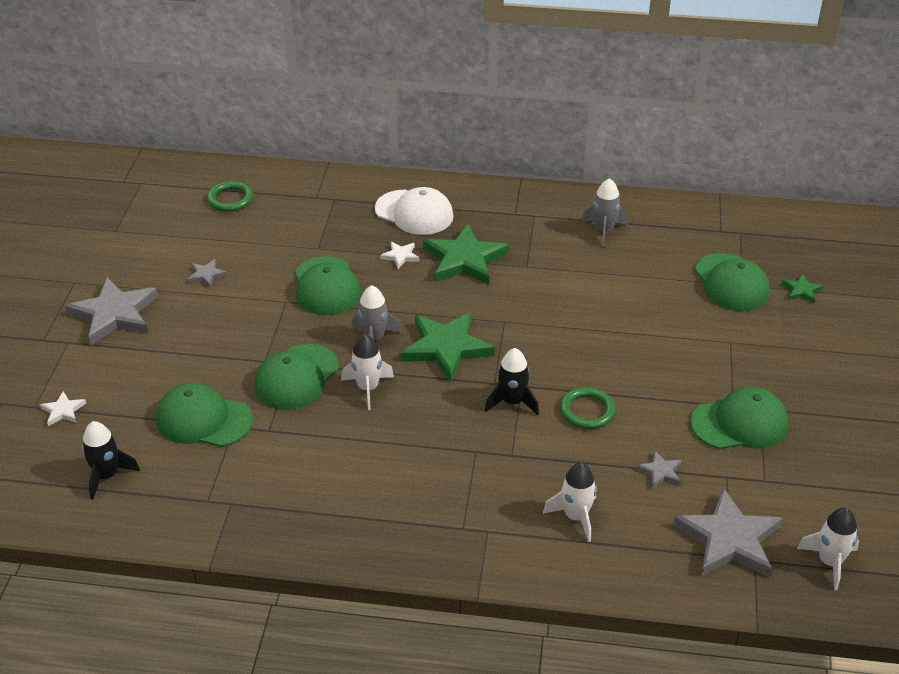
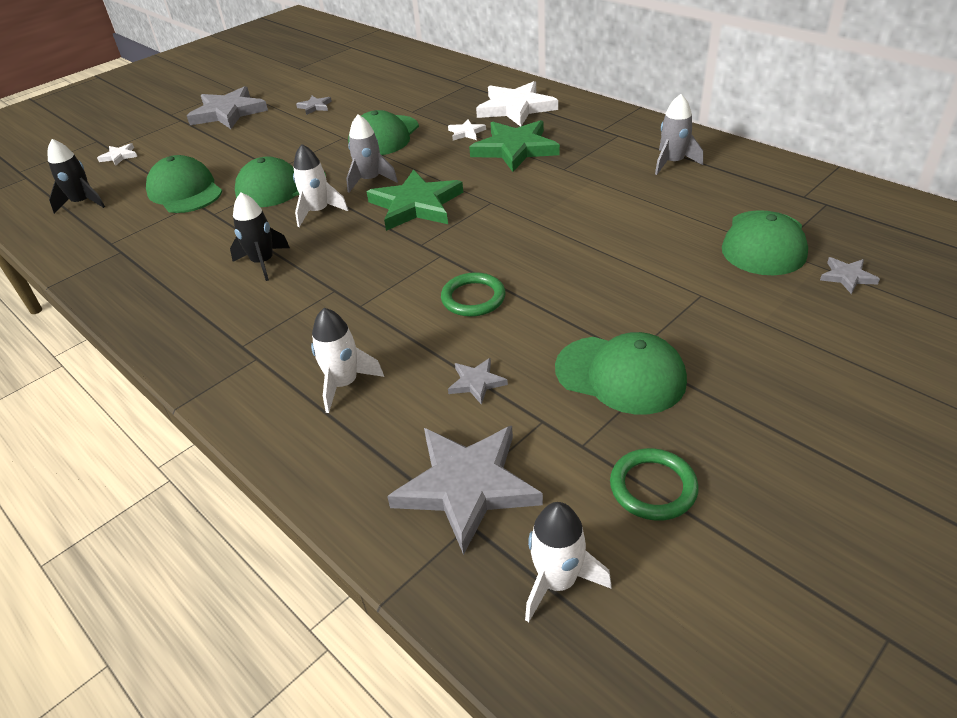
camera: 40 degrees right, 0 degrees up
green ring [207,181,253,212] -> green ring moved to [610,448,699,521]
white cap [375,187,454,235] -> white star [476,81,558,127]
black rocket [485,348,539,415] -> black rocket moved to [230,192,290,281]
green star [781,274,823,303] -> grey star [820,257,880,294]

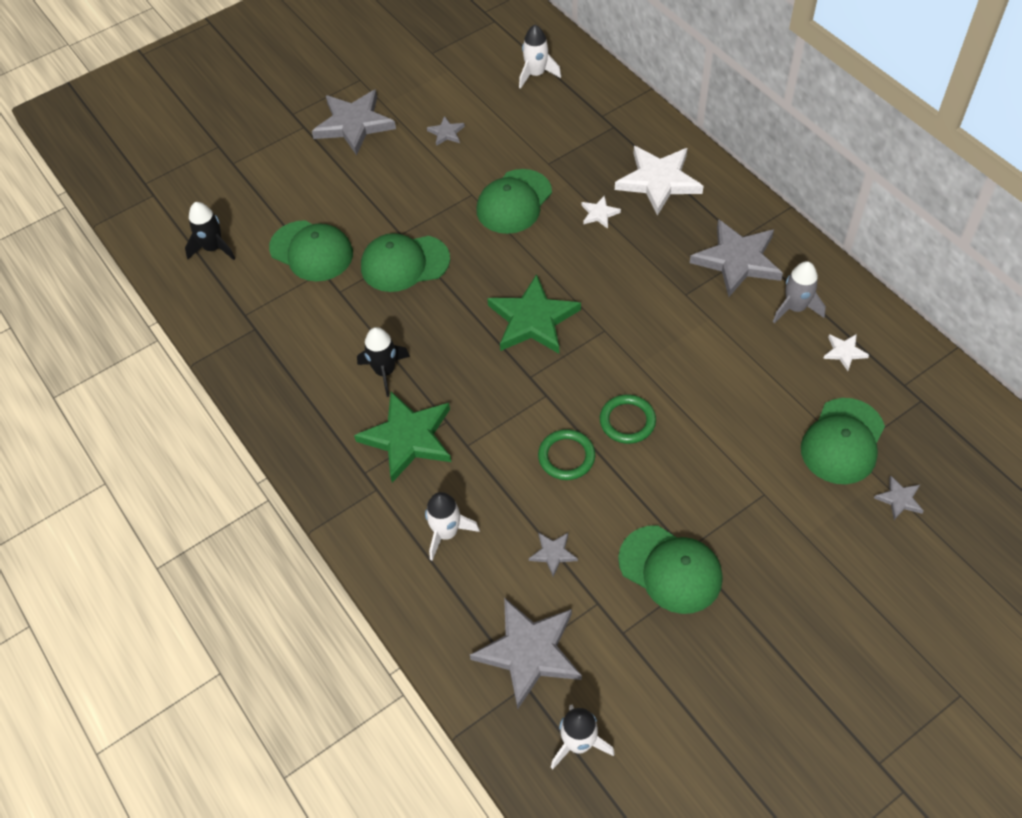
camera: 10 degrees right, 15 degrees up
white star [97,143,138,166] -> white star moved to [823,334,869,371]
green cap [146,155,222,213] -> green cap turned 150 degrees clockwise [269,220,353,281]
white rocket [293,144,348,227] -> white rocket moved to [519,25,561,89]
grey rocket [346,114,398,193] -> none
green star [469,120,560,172] -> green star moved to [354,391,451,483]
green ring [610,448,699,521] -> green ring moved to [600,394,656,444]
none -> grey star [690,219,783,297]

